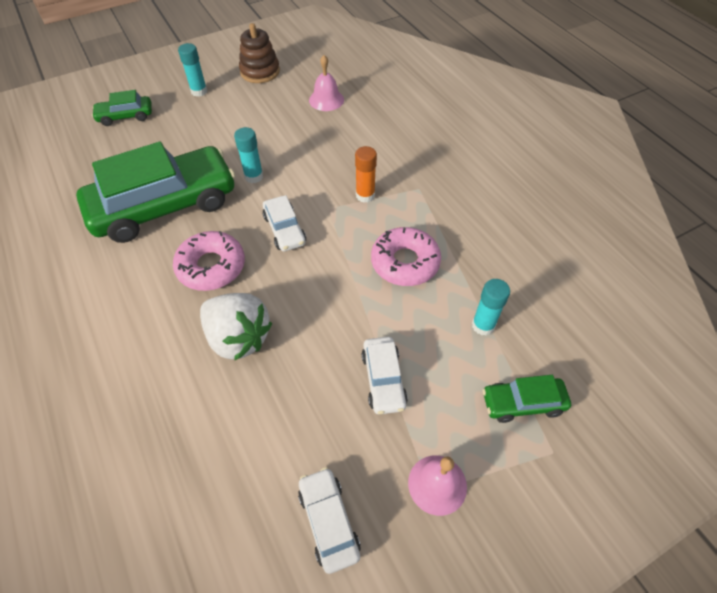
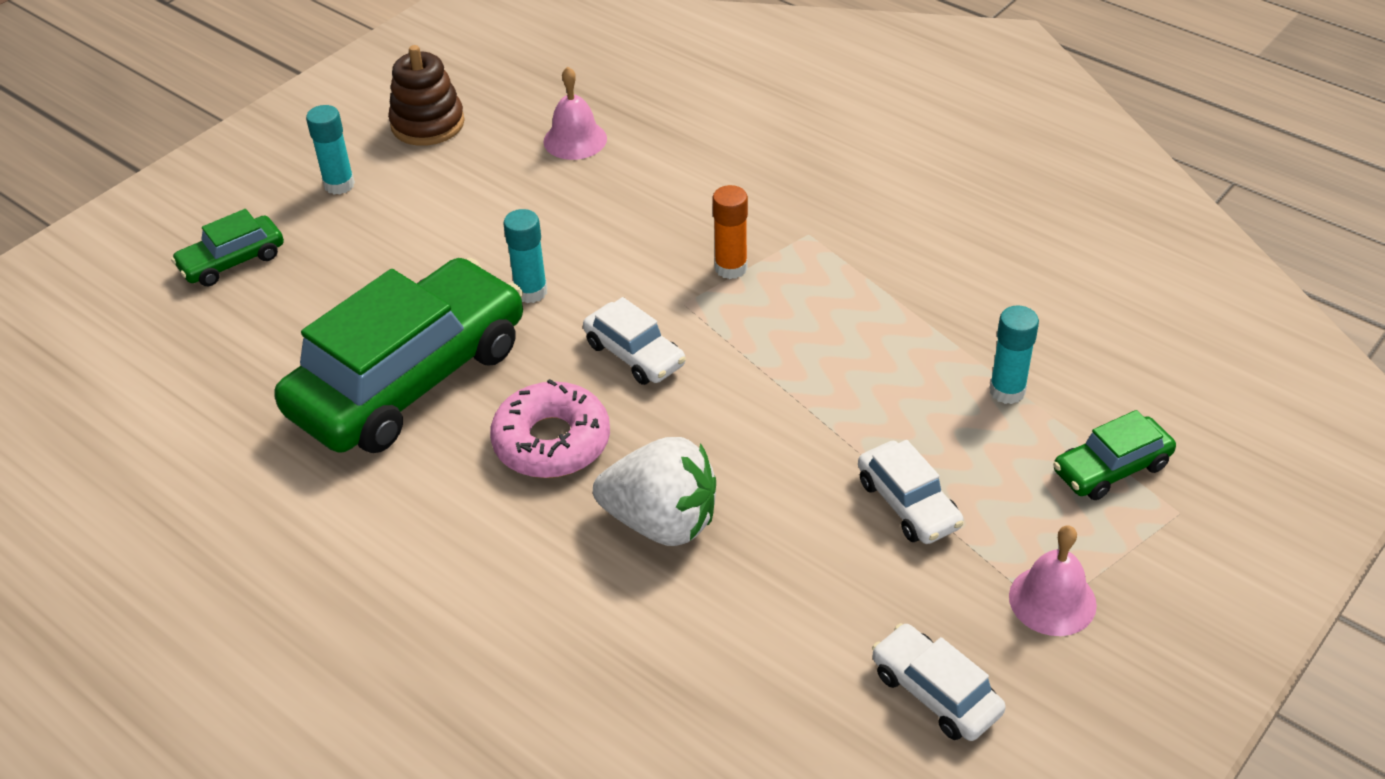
camera: 20 degrees left, 10 degrees down
pink donut [371,227,441,286] -> none

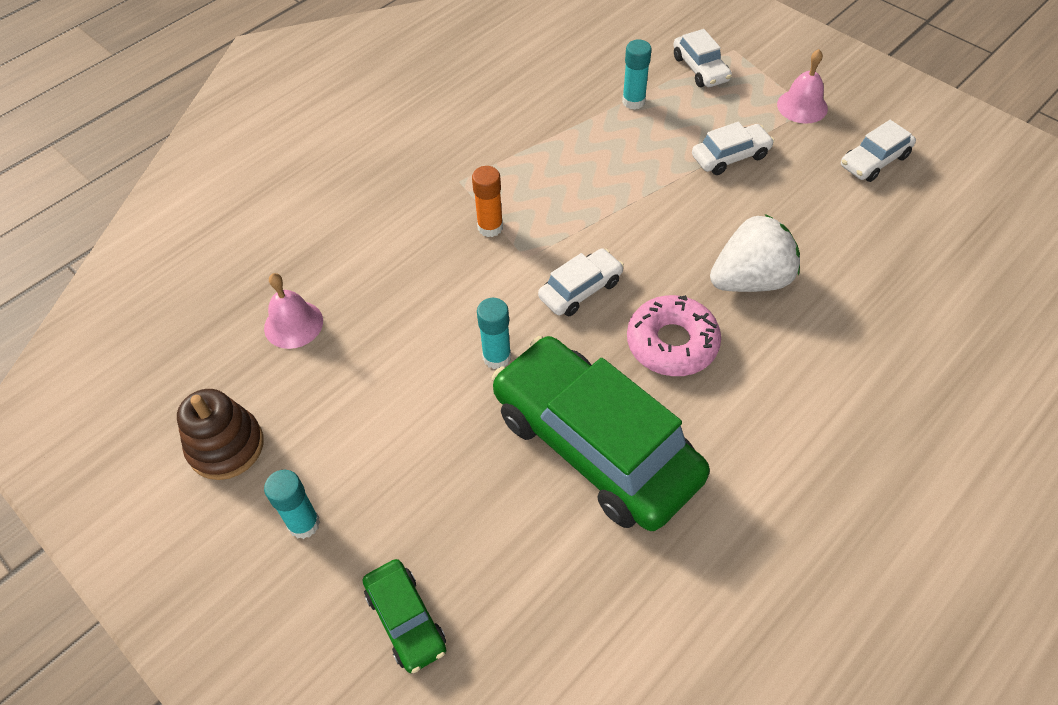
camera: 85 degrees left, 10 degrees up
white strawberry [593,437,716,546] -> white strawberry turned 45 degrees clockwise [710,214,800,292]
green car [1053,410,1176,500] -> white car [673,29,732,87]

